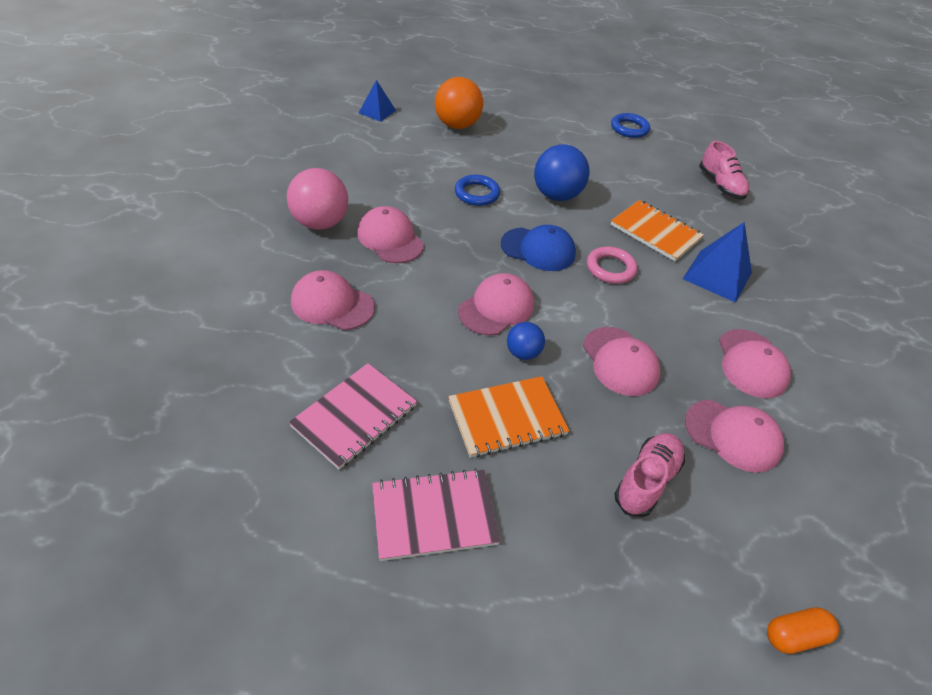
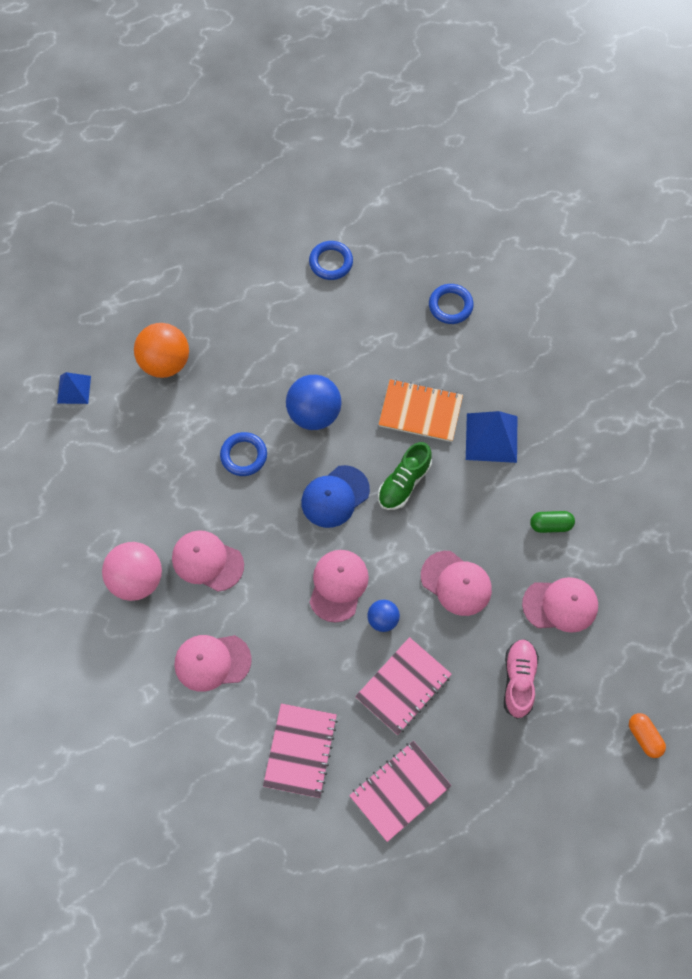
camera: 25 degrees left, 20 degrees up
orange notebook [448,376,569,458] -> pink notebook [355,637,452,735]
blue cap [501,225,576,271] -> blue cap turned 150 degrees clockwise [301,465,370,528]
pink ring [587,246,637,284] -> green shoe [378,442,432,510]
pink shoe [699,141,749,200] -> blue ring [429,284,474,324]
pink cap [719,329,791,398] -> green capsule [530,511,575,533]
orange capsule [767,607,839,654] -> orange capsule turned 75 degrees counterclockwise [629,713,666,758]

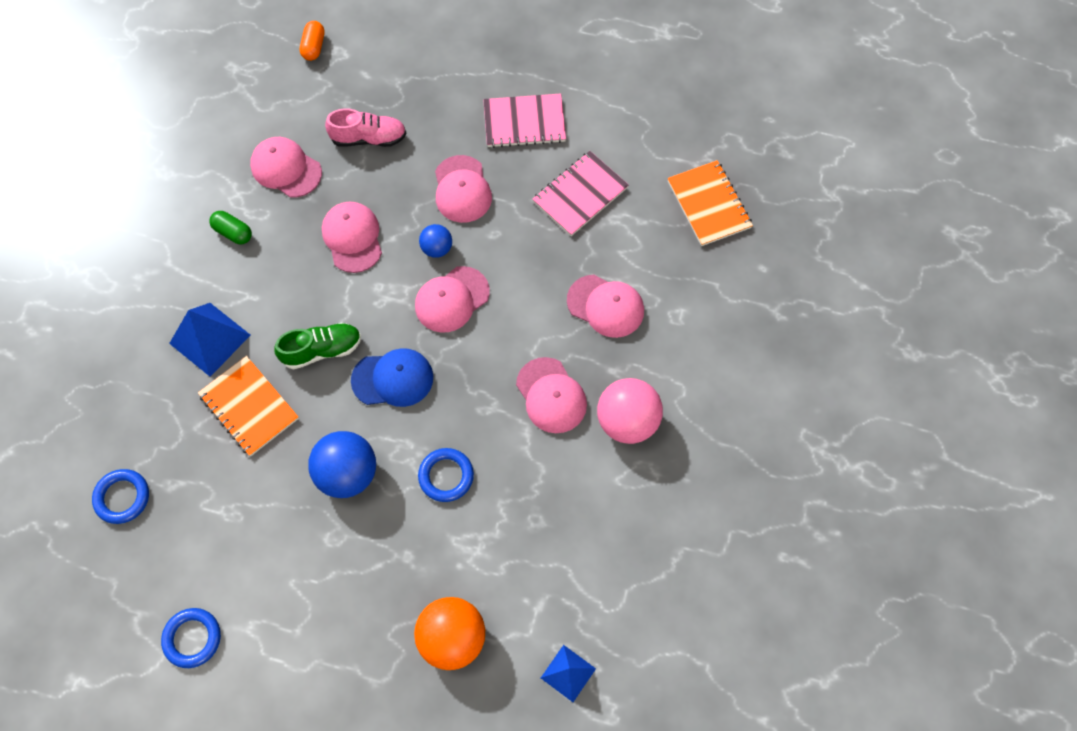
camera: 145 degrees left, 0 degrees up
pink notebook [355,637,452,735] -> pink cap [435,155,492,223]
pink shoe [504,639,539,719] -> pink shoe turned 135 degrees counterclockwise [325,108,406,147]
none -> orange notebook [668,160,753,246]

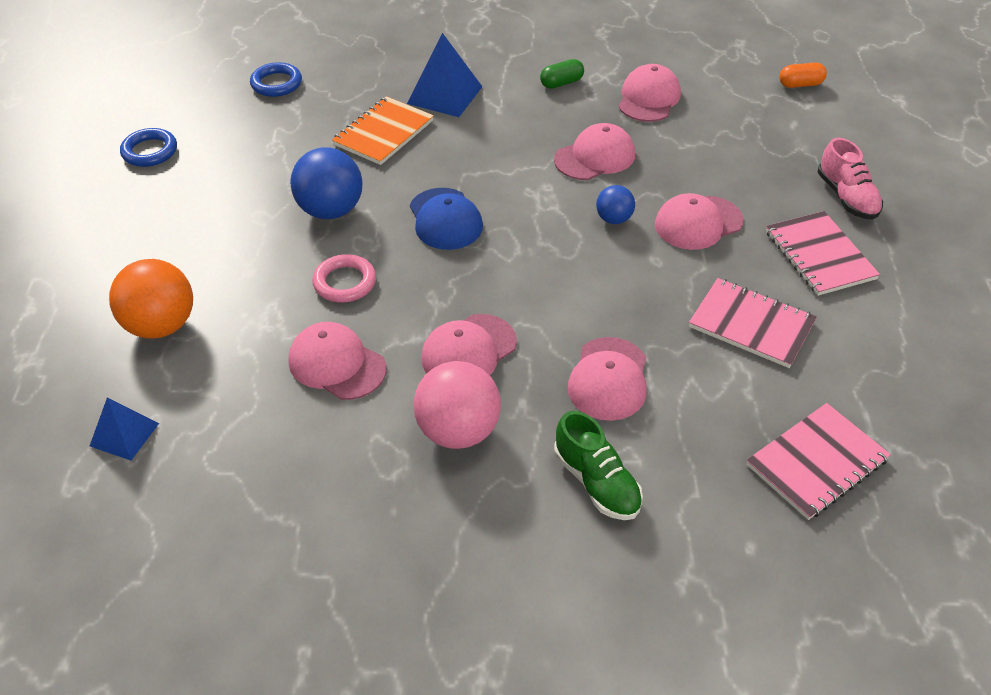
camera: 75 degrees right, 20 degrees down
green capsule [209,211,252,244] -> green capsule turned 45 degrees clockwise [540,59,584,89]
green shoe [274,323,361,369] -> green shoe moved to [554,411,643,520]
pink shoe [325,108,406,147] -> pink shoe moved to [818,138,883,220]
pink cap [415,266,490,333] -> pink cap moved to [288,322,386,400]
blue ring [418,448,474,502] -> pink ring [312,254,376,303]
orange notebook [668,160,753,246] -> pink notebook [746,403,891,520]

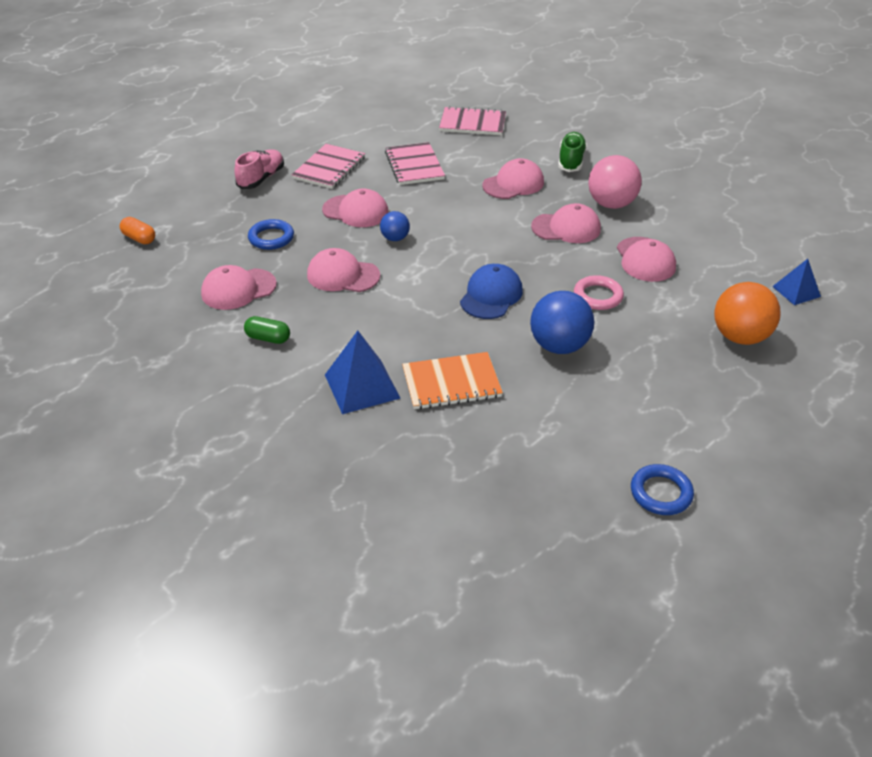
camera: 135 degrees left, 5 degrees down
blue ring [250,62,302,97] -> blue ring moved to [248,219,294,250]

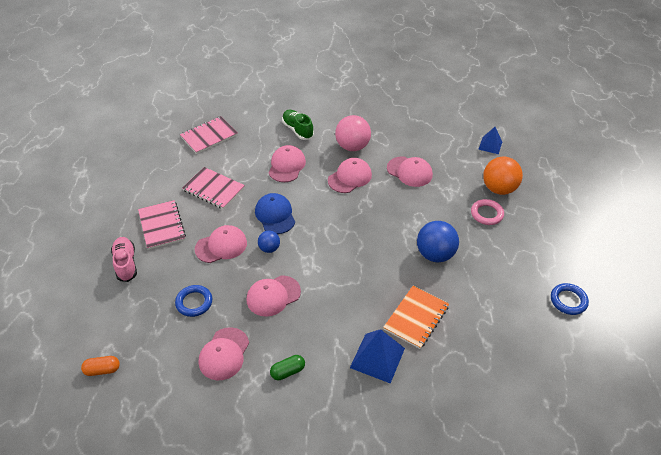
camera: 45 degrees left, 5 degrees up
blue cap [460,264,523,319] -> blue cap moved to [255,193,295,234]
pink ring [574,275,624,310] -> pink ring moved to [471,199,504,225]

